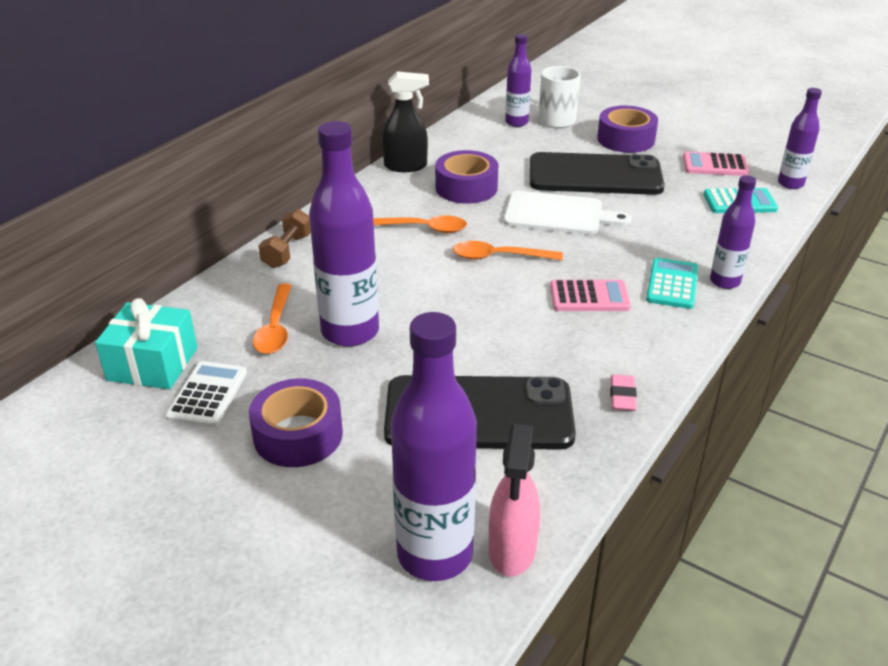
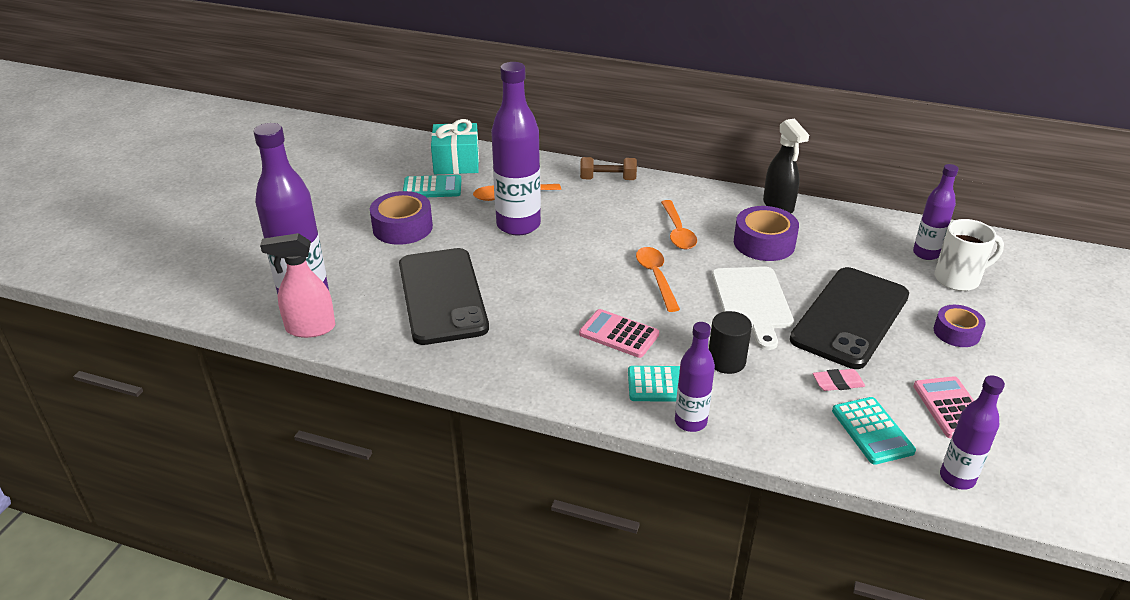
camera: 75 degrees right, 0 degrees up
white calculator [165,361,247,427] -> turquoise calculator [403,175,461,197]
black phone [530,152,665,195] -> black phone turned 45 degrees clockwise [790,267,909,369]
pink calculator [550,280,631,311] -> pink calculator turned 135 degrees clockwise [579,309,659,358]
purple tape [597,105,658,153] -> purple tape [934,305,986,347], size x0.64
pink eraser [610,374,637,411] -> pink eraser moved to [813,369,865,391]
none -> black cylinder [709,311,752,374]

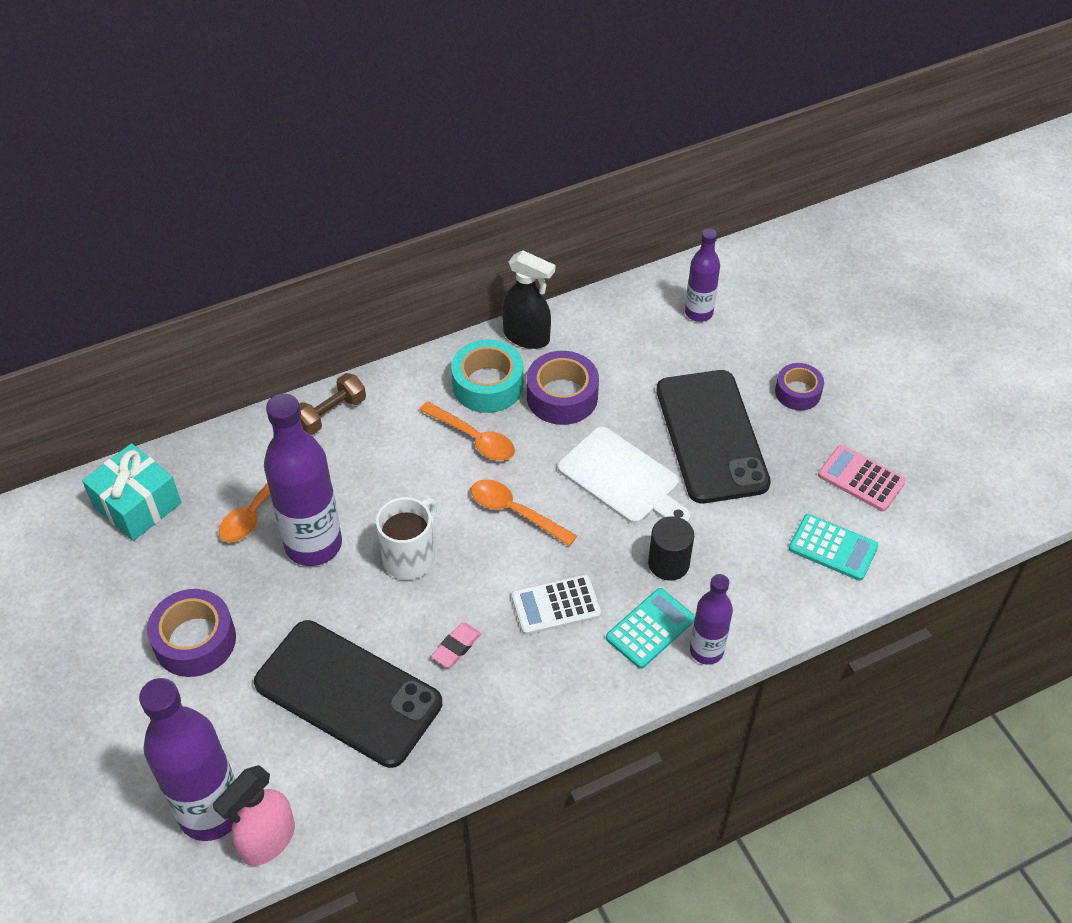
camera: 45 degrees left, 15 degrees up
turquoise calculator [403,175,461,197] -> none
pink calculator [579,309,659,358] -> white calculator [512,575,601,635]
pink eraser [813,369,865,391] -> pink eraser moved to [431,623,481,668]
white mug [935,219,1004,291] -> white mug moved to [376,497,437,580]
purple bottle [940,375,1005,490] -> none
none -> turquoise tape [451,339,523,413]

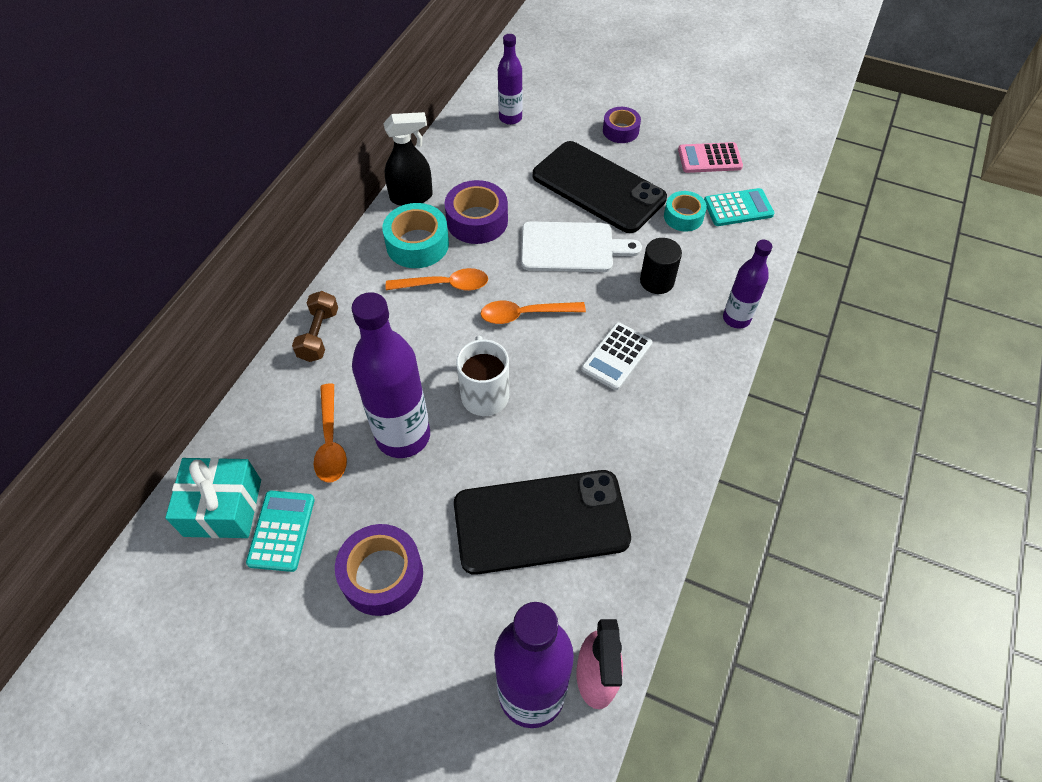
camera: 40 degrees left, 5 degrees up
pink eraser [431,623,481,668] -> none
turquoise calculator [606,588,695,669] -> turquoise calculator moved to [246,490,315,572]
none -> turquoise tape [664,191,707,232]

